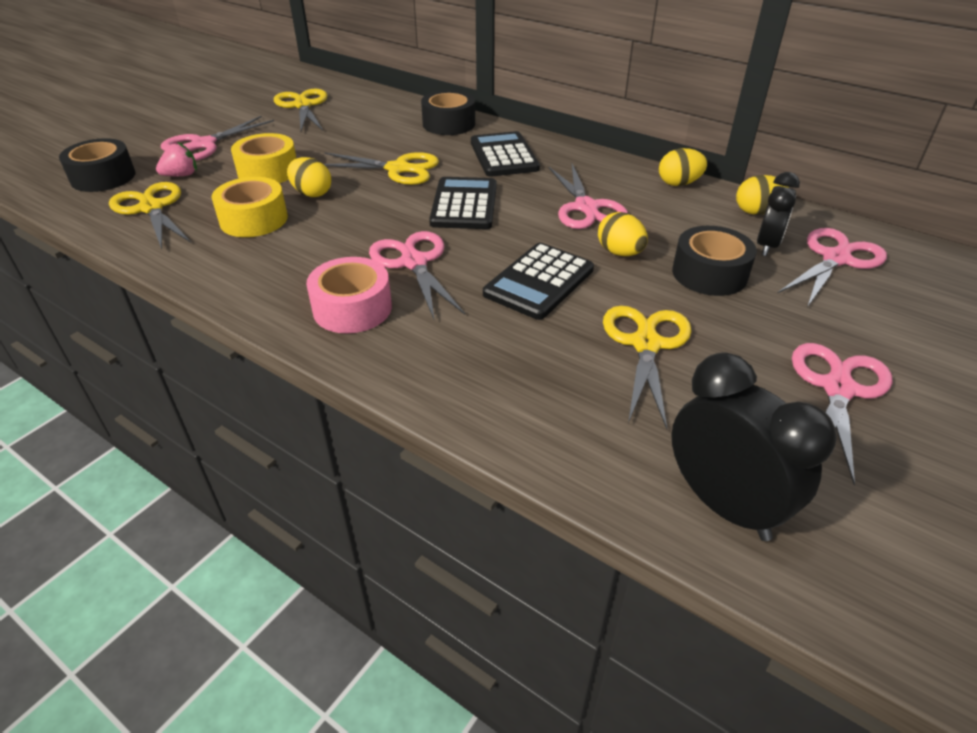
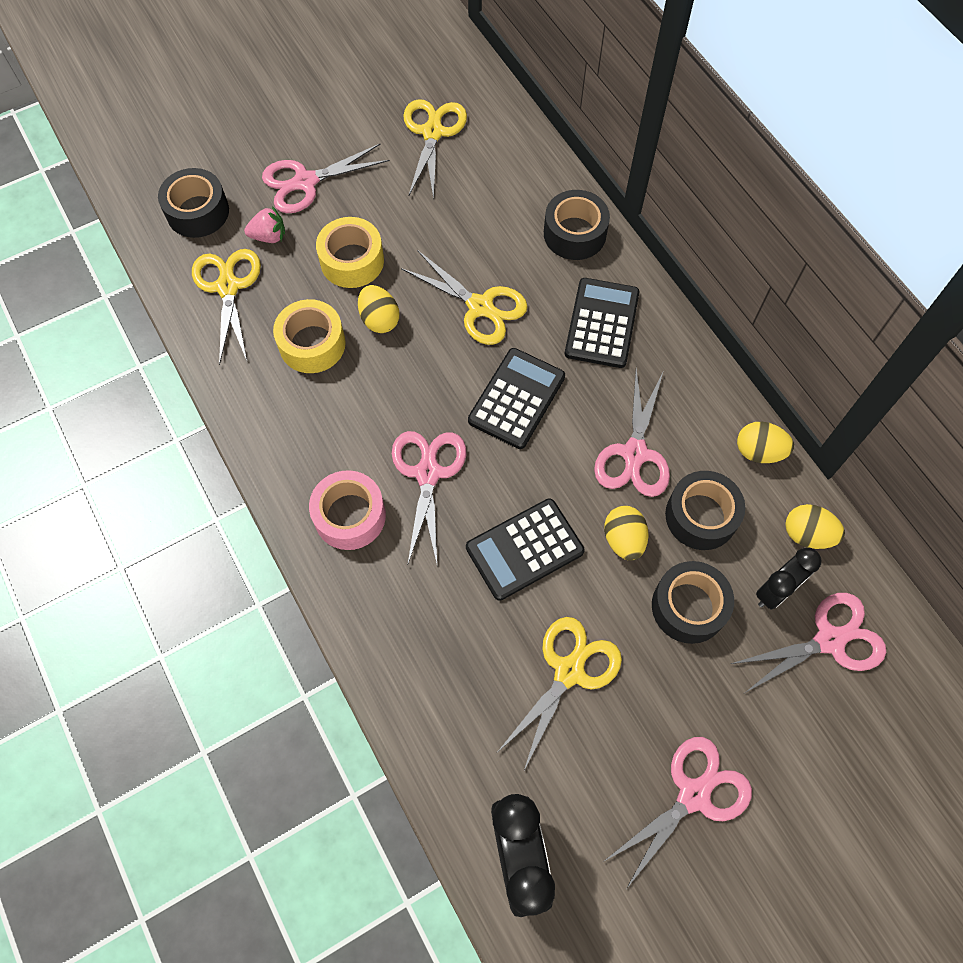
camera: 25 degrees right, 25 degrees up
none -> black tape [665,471,745,550]

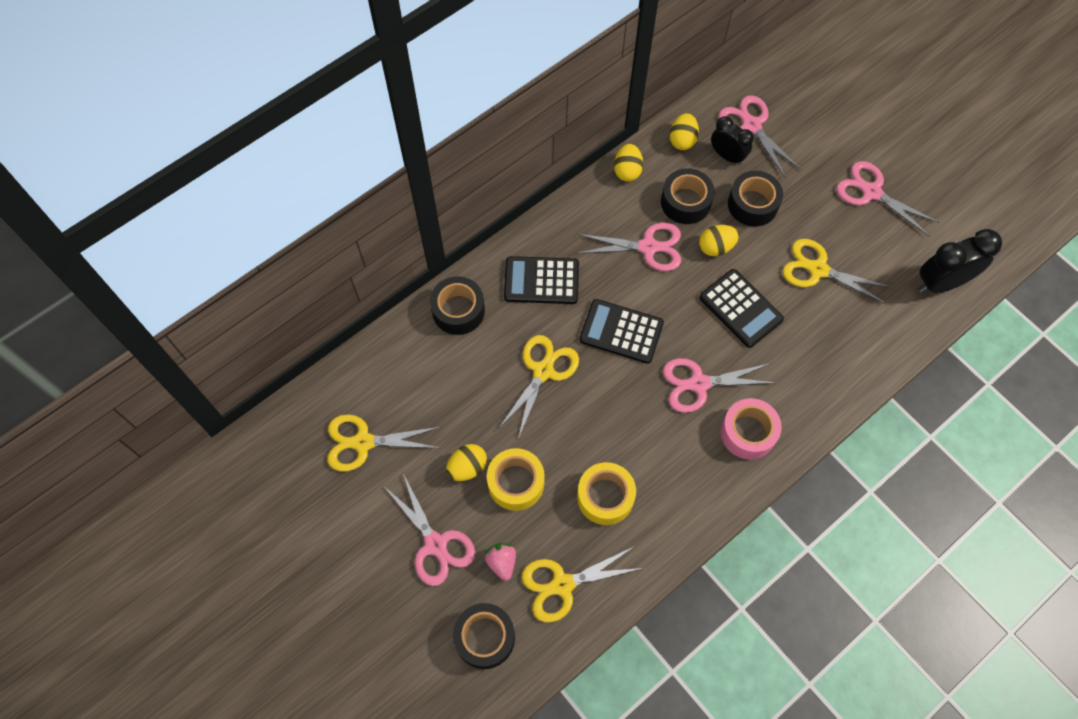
camera: 100 degrees left, 0 degrees up
yellow egg [358,285,399,333] -> yellow egg moved to [446,444,487,481]

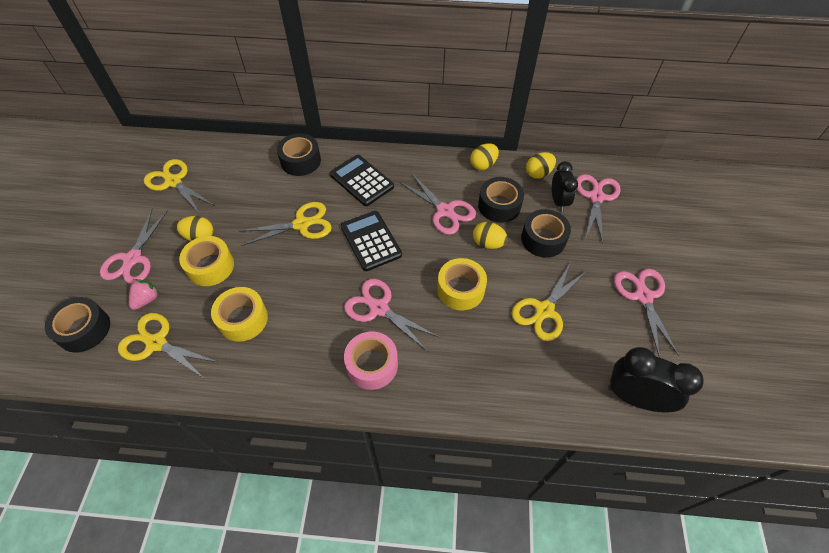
camera: 45 degrees right, 10 degrees down
black calculator [699,269,784,348] -> yellow tape [437,258,487,310]
yellow scissors [782,239,892,304] -> yellow scissors turned 120 degrees counterclockwise [511,262,588,341]

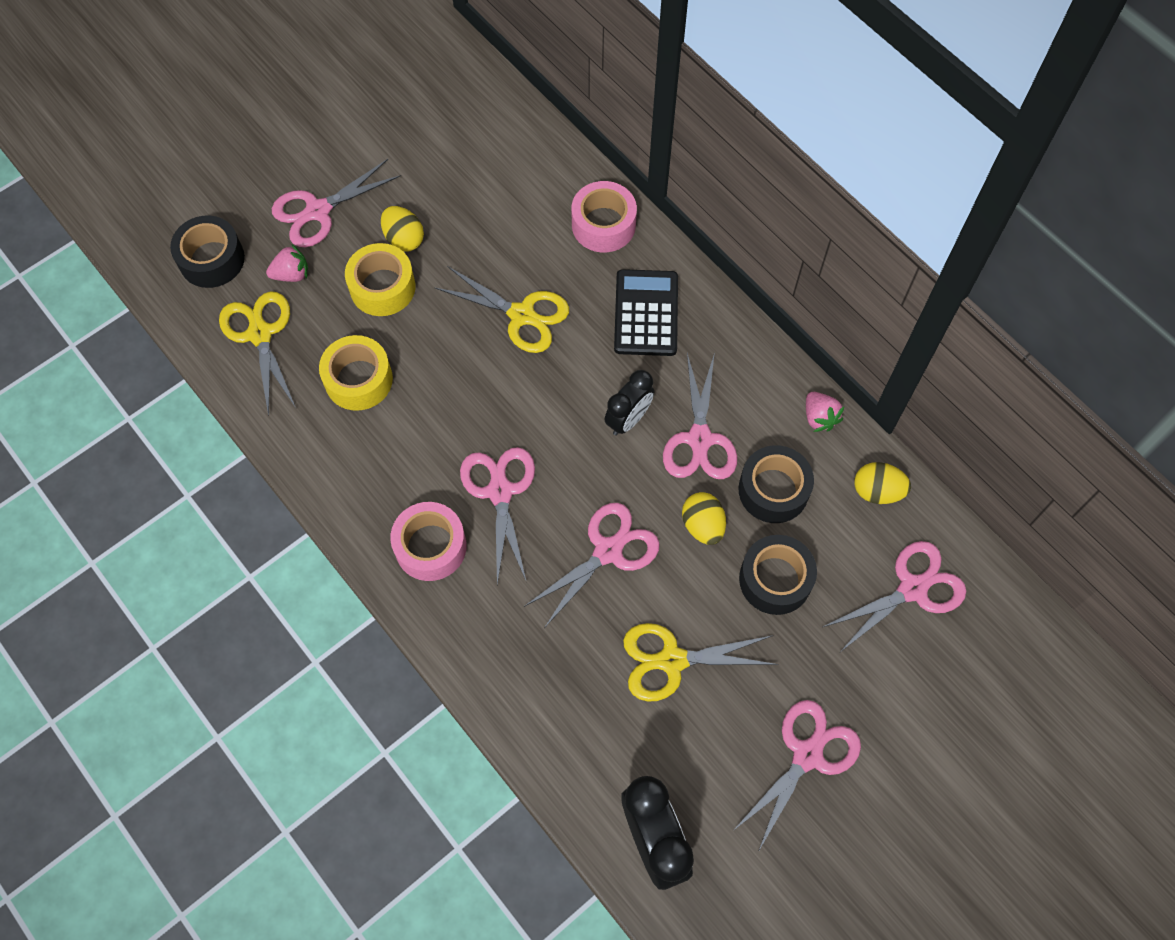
camera: 45 degrees right, 10 degrees up
yellow scissors [144,159,215,214] -> none
black tape [277,134,321,176] -> pink tape [572,181,637,252]
black calculator [341,211,402,271] -> none
yellow tape [437,258,487,310] -> pink scissors [524,503,660,628]
yellow egg [470,143,499,170] -> pink strawberry [806,392,844,432]
black clock [552,161,578,212] -> black clock moved to [604,370,654,436]

